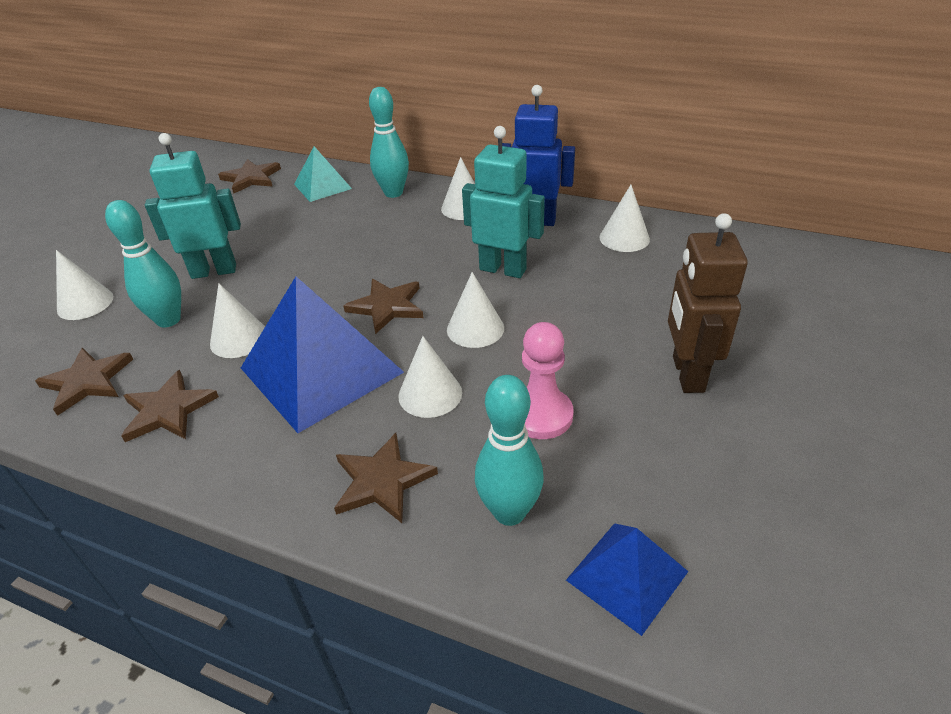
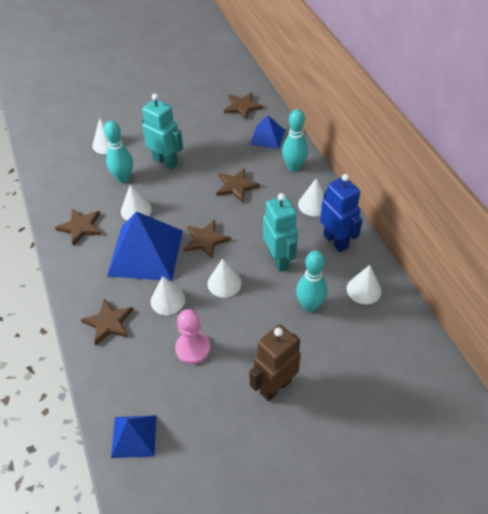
camera: 45 degrees right, 10 degrees up
brown star [35,348,133,416] -> brown star moved to [217,168,260,203]
turquoise pyramid [294,146,352,202] -> blue pyramid [250,115,285,149]
turquoise bowling pin [475,375,544,526] -> turquoise bowling pin moved to [296,250,327,312]

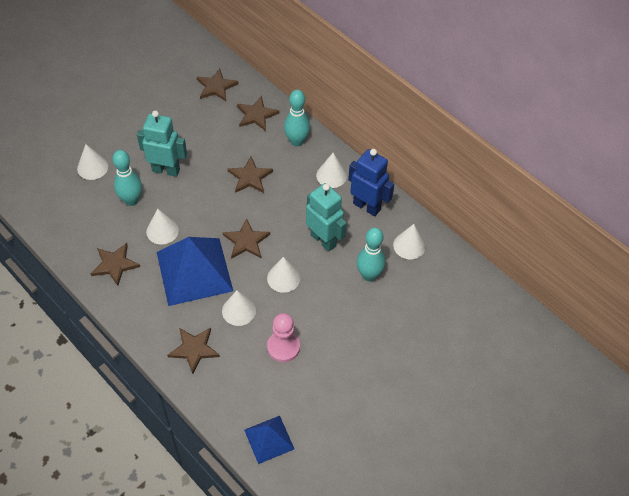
camera: 25 degrees left, 5 degrees up
brown robot [249,324,301,401] -> none
blue pyramid [250,115,285,149] -> brown star [237,96,279,131]

